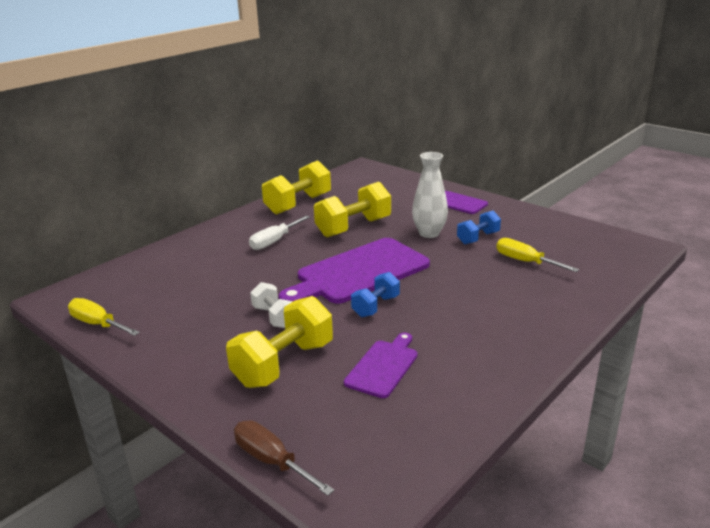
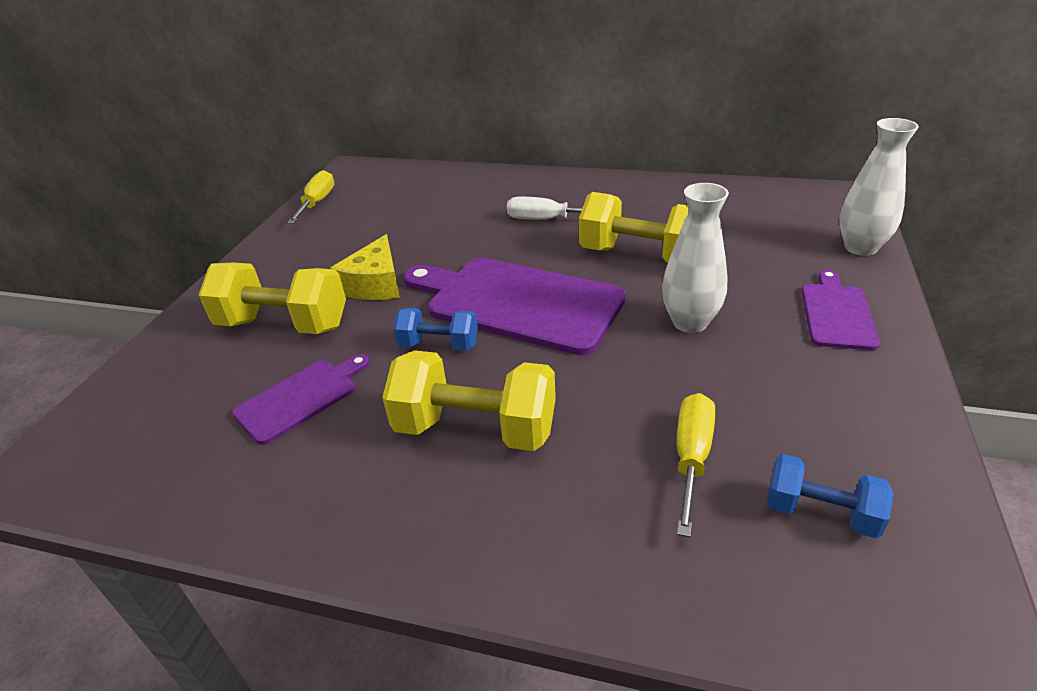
camera: 65 degrees right, 10 degrees up
brown screwdriver [234,420,334,496] -> none
white dumbbell [250,282,292,328] -> yellow cheese [330,234,400,300]
yellow dumbbell [262,160,331,215] -> yellow dumbbell moved to [382,350,556,451]
purple cutting board [344,332,418,398] -> purple cutting board turned 45 degrees counterclockwise [232,354,370,445]
blue dumbbell [457,211,501,244] -> blue dumbbell moved to [767,454,894,538]
none -> white vase [839,118,919,256]

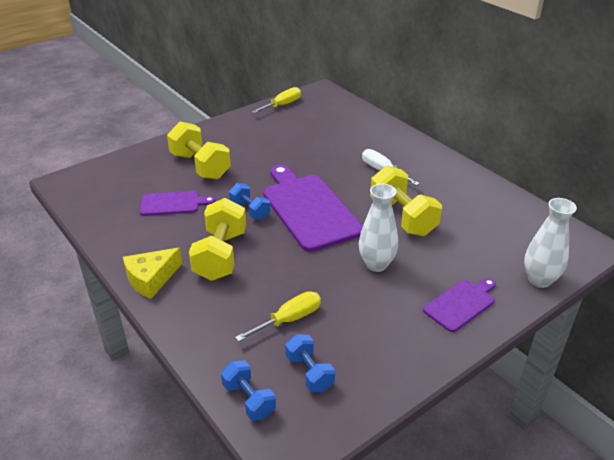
camera: 35 degrees right, 0 degrees up
yellow cheese [330,234,400,300] -> yellow cheese moved to [123,248,182,299]
yellow dumbbell [382,350,556,451] -> yellow dumbbell turned 45 degrees clockwise [189,198,246,281]
none -> blue dumbbell [221,360,276,421]

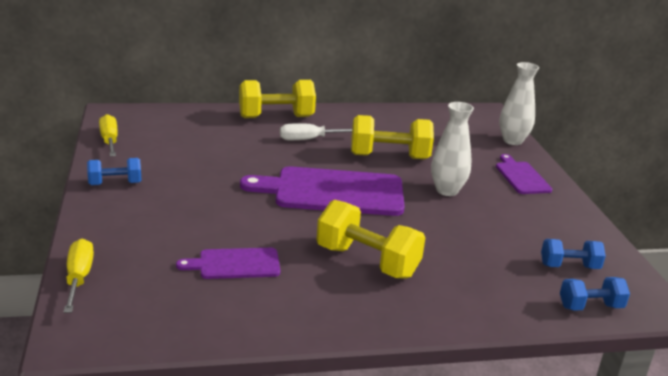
camera: 65 degrees left, 10 degrees down
yellow cheese [123,248,182,299] -> none
purple cutting board [140,191,215,216] -> purple cutting board turned 120 degrees counterclockwise [176,248,280,279]
yellow dumbbell [167,122,231,180] -> yellow dumbbell moved to [239,80,316,118]
blue dumbbell [229,183,270,220] -> blue dumbbell moved to [87,158,141,185]
yellow screwdriver [235,291,321,342] -> yellow screwdriver moved to [63,239,94,313]

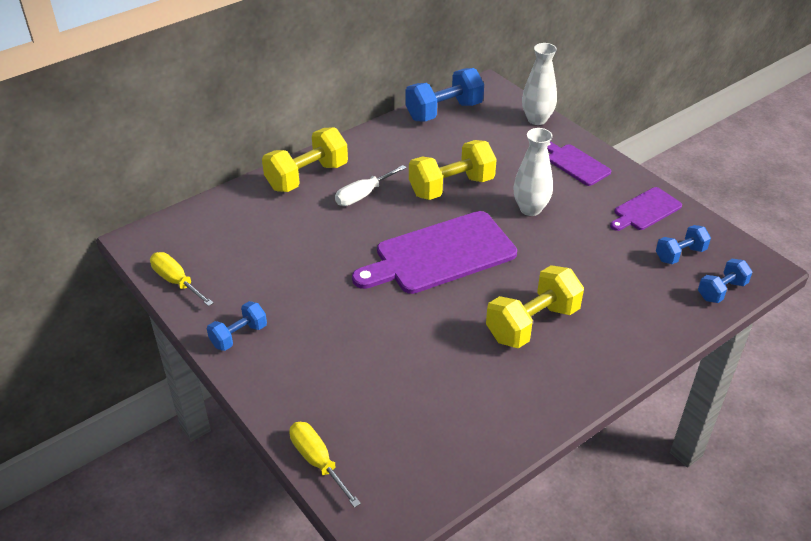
camera: 25 degrees left, 15 degrees up
purple cutting board [176,248,280,279] -> purple cutting board moved to [610,187,682,231]
yellow dumbbell [316,200,425,279] -> yellow dumbbell turned 45 degrees counterclockwise [486,265,584,348]
none -> blue dumbbell [406,68,484,122]

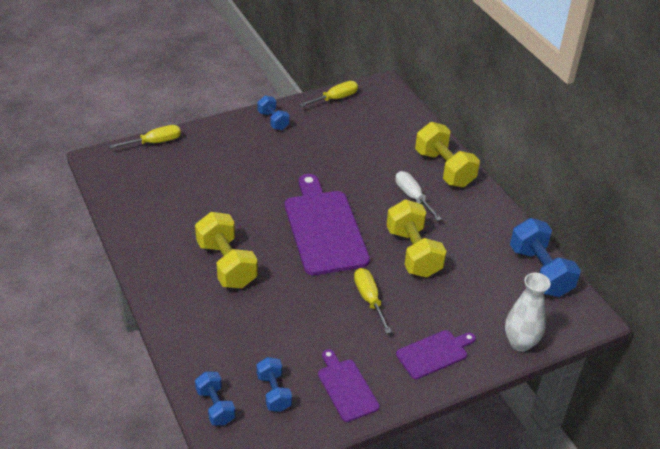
camera: 100 degrees right, 0 degrees up
white vase [513,128,553,216] -> yellow screwdriver [354,268,392,334]

